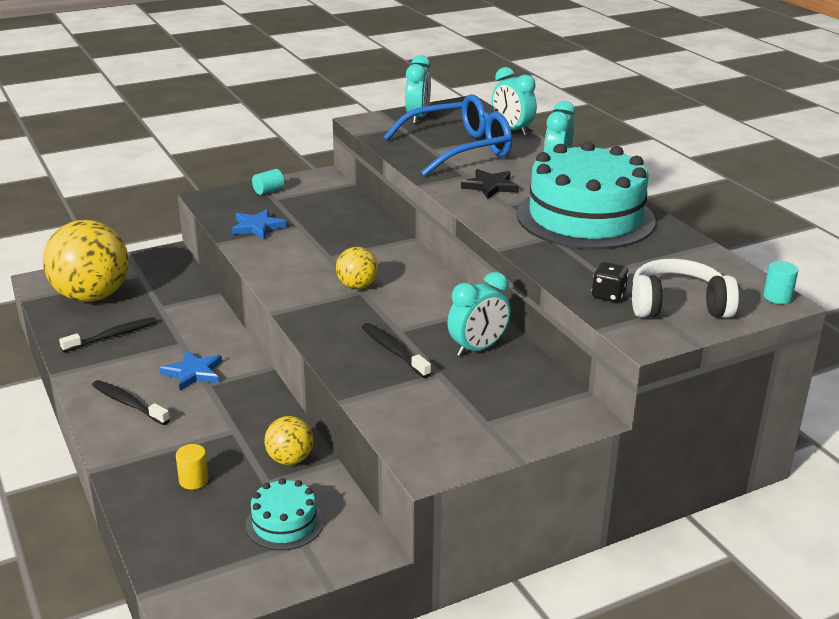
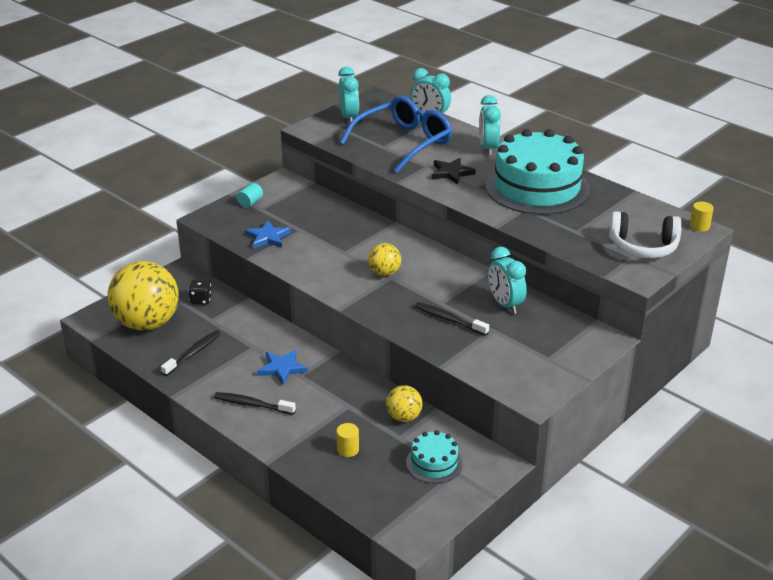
camera: 20 degrees left, 5 degrees up
turquoise clock [447,272,511,356] -> turquoise clock turned 120 degrees clockwise [488,247,527,314]
black dice [592,262,629,302] -> black dice moved to [188,279,212,305]
white headphones [632,259,739,318] -> white headphones turned 150 degrees counterclockwise [609,211,682,258]
turquoise cylinder [763,261,798,304] -> yellow cylinder [690,201,714,232]

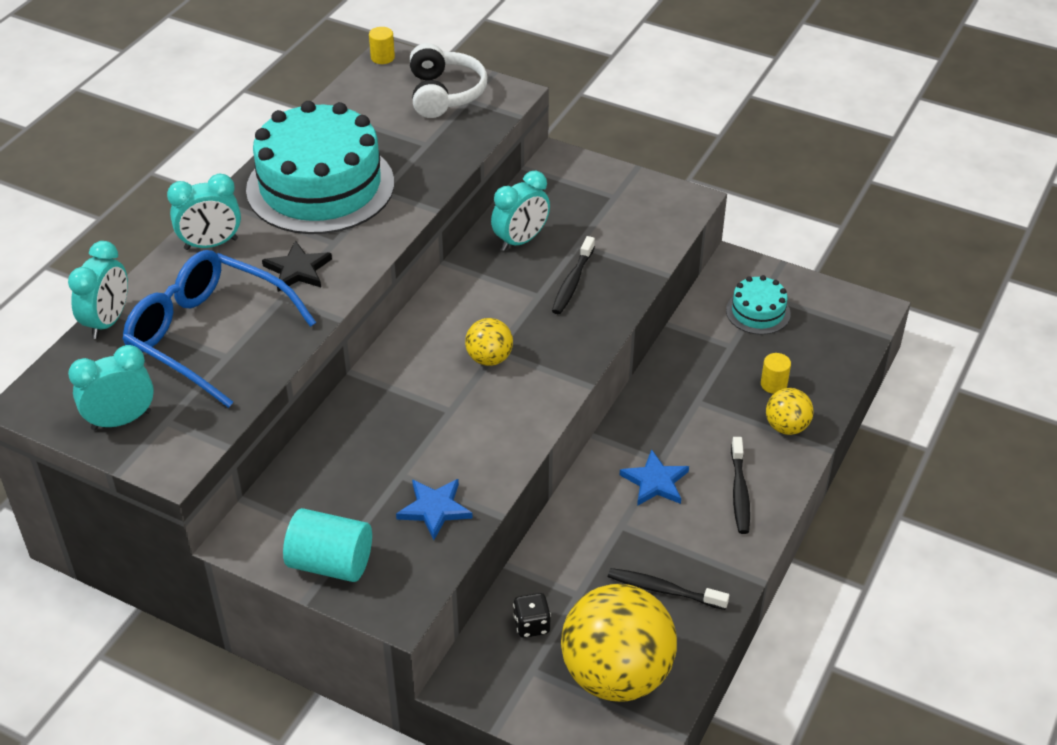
camera: 105 degrees left, 10 degrees up
turquoise cylinder [237,183,263,208] -> turquoise cylinder [283,508,372,582], size x1.89
yellow ball [386,385,423,422] -> yellow ball moved to [766,388,814,435]

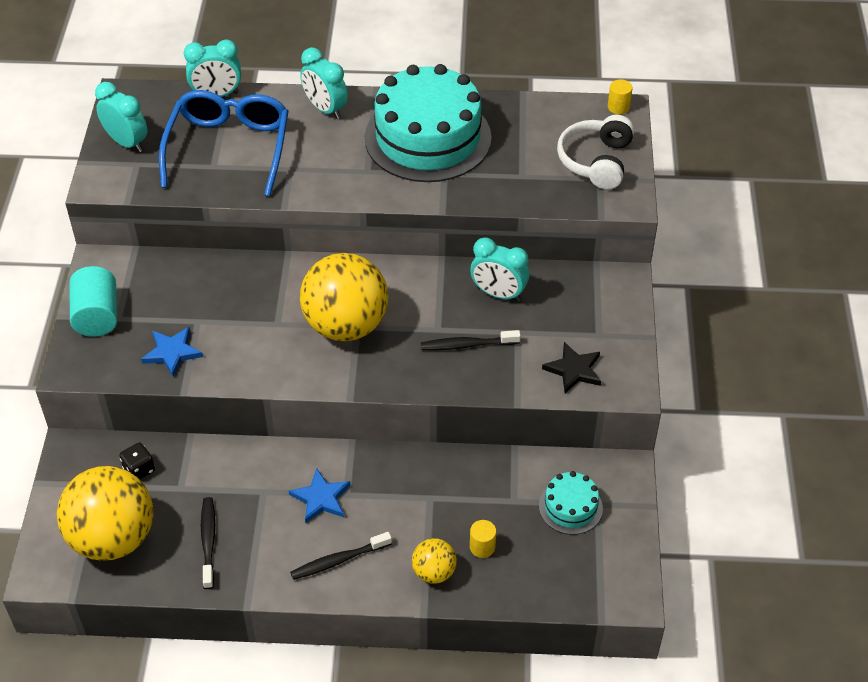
camera: 65 degrees right, 5 degrees up
black star [262,240,332,292] -> black star moved to [542,342,601,393]
white headphones [409,43,488,118] -> white headphones turned 135 degrees clockwise [557,115,634,189]
yellow ball [465,318,513,366] -> yellow ball [300,253,388,341], size x2.10

